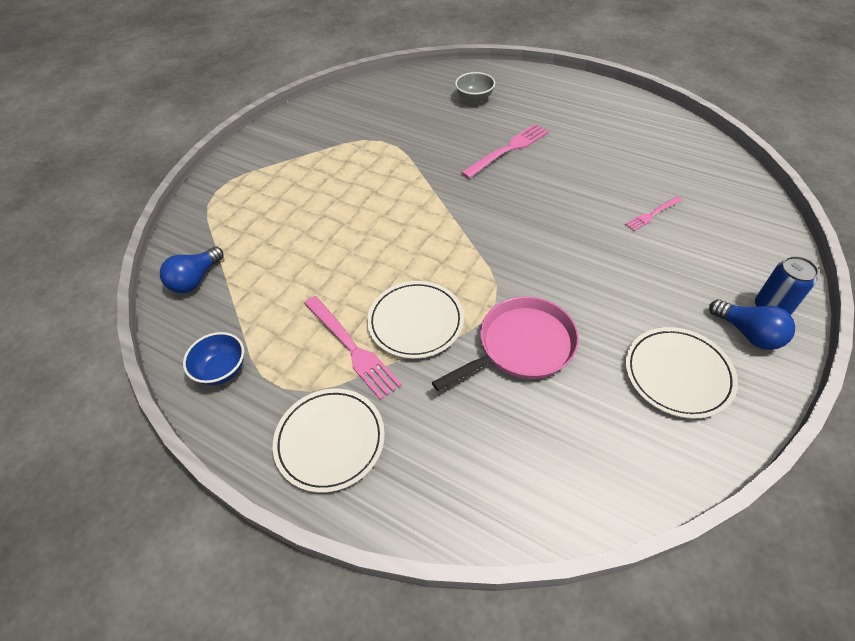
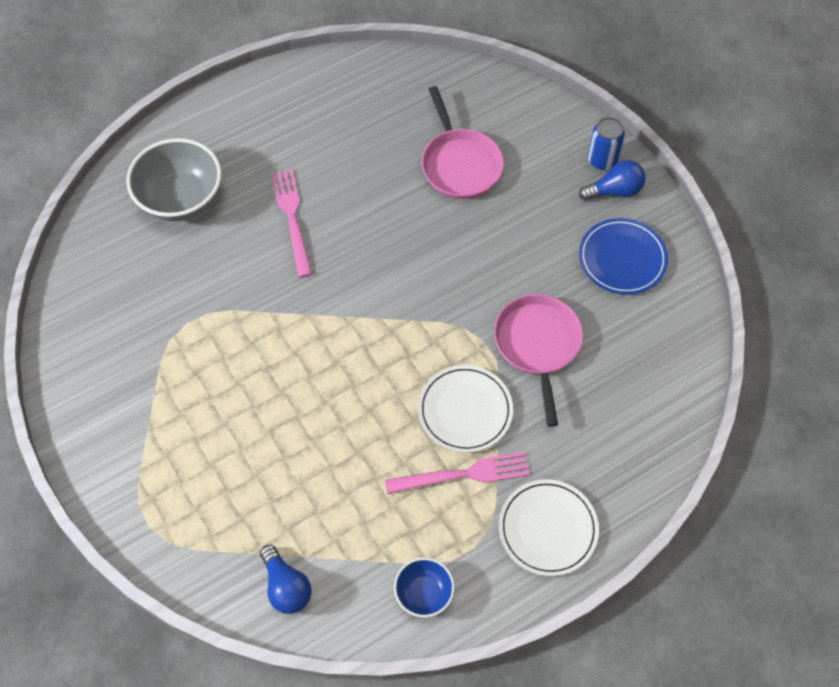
camera: 65 degrees left, 10 degrees up
grey bowl [455,72,495,103] -> grey bowl [126,138,222,221], size x1.83
pink fork [625,196,682,231] -> pink pan [422,86,504,199]
white plate [625,327,738,419] -> blue plate [579,218,668,295]

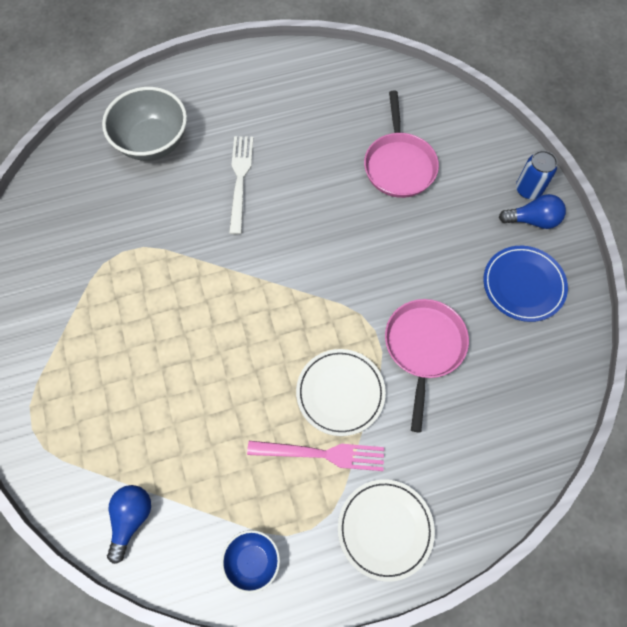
camera: 15 degrees right, 5 degrees up
blue light bulb [260,545,312,614] -> blue light bulb turned 150 degrees counterclockwise [107,485,151,564]
pink fork [271,169,312,278] -> white fork [229,136,253,235]

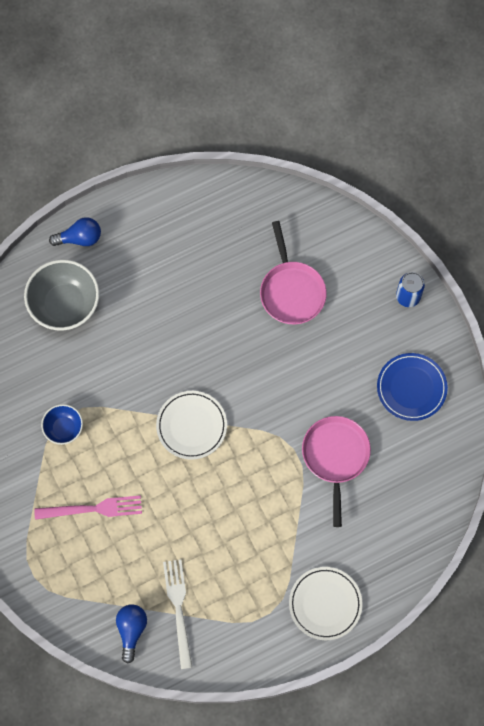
camera: 10 degrees left, 5 degrees up
blue bowl [221,530,280,593] -> blue bowl moved to [41,404,83,445]
white fork [229,136,253,235] -> white fork moved to [163,559,193,669]
pink fork [247,441,384,471] -> pink fork moved to [34,495,142,520]
white plate [296,349,386,436] -> white plate moved to [156,391,227,460]
blue light bulb [499,194,566,229] -> blue light bulb moved to [49,217,101,246]

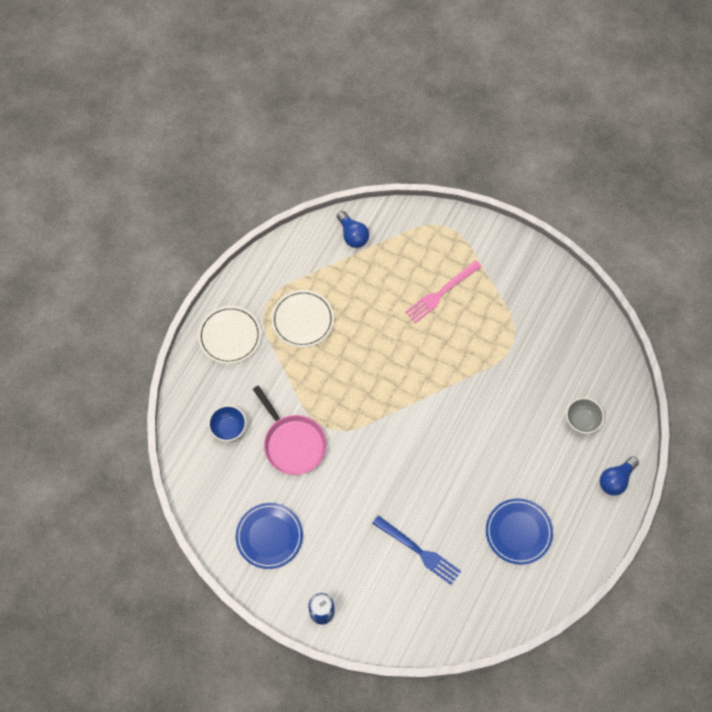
camera: 145 degrees right, 5 degrees down
grey bowl [24,259,99,331] -> grey bowl [566,398,604,434], size x0.55
blue bowl [41,404,83,445] -> blue bowl moved to [208,405,246,441]
white plate [156,391,227,460] -> white plate moved to [271,290,334,348]
white fork [163,559,193,669] -> none
pink pan [260,221,327,324] -> blue fork [372,515,461,585]
none -> blue plate [486,498,553,565]

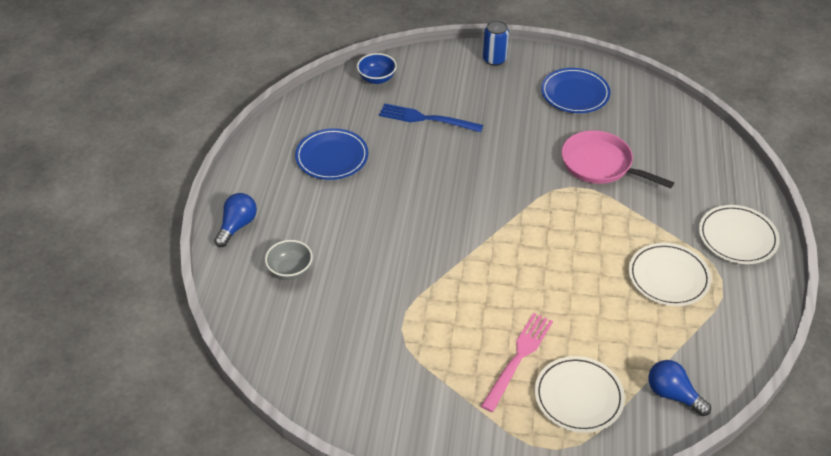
camera: 160 degrees right, 20 degrees down
blue bowl [208,405,246,441] -> blue bowl moved to [357,53,397,84]
none -> white plate [535,356,625,433]

